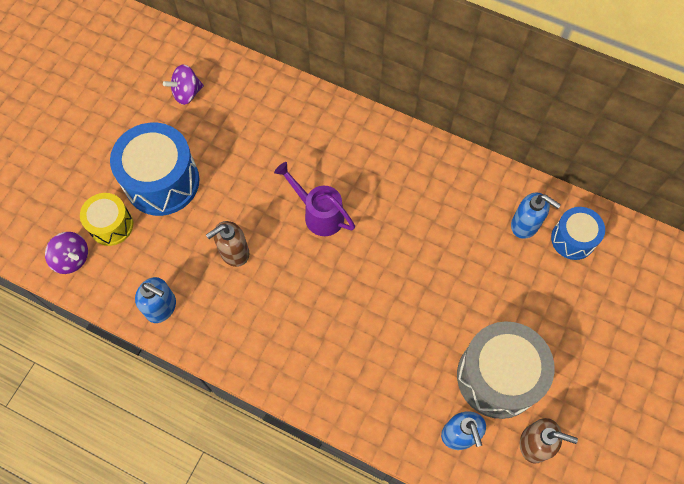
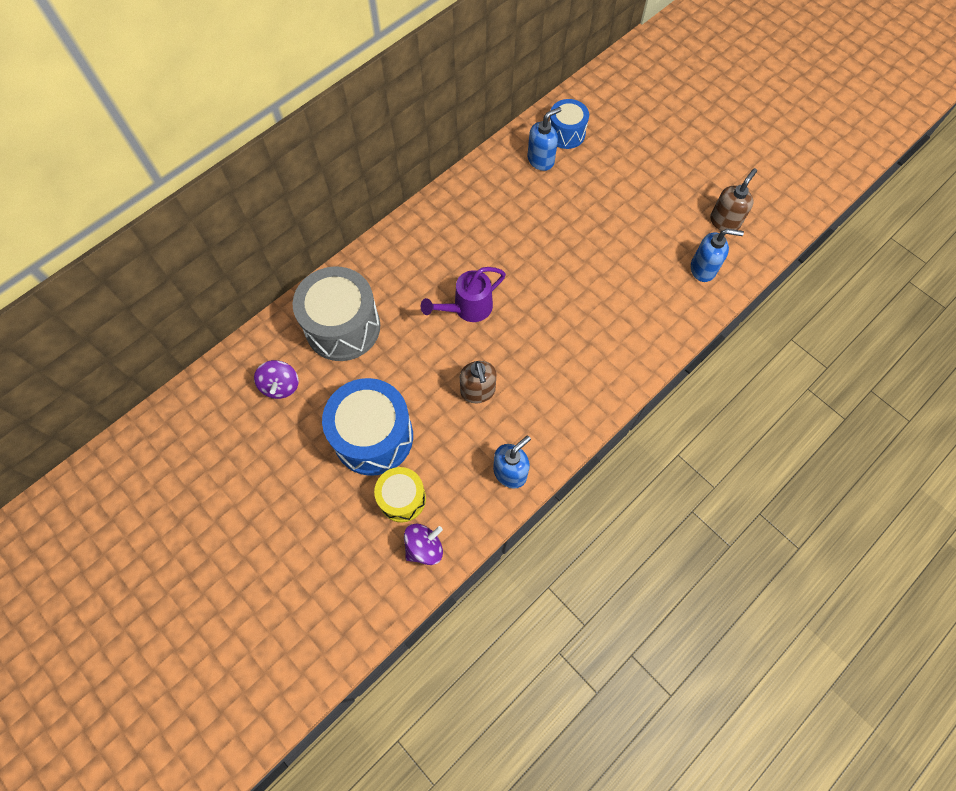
camera: 70 degrees left, 0 degrees up
grey drum [457,321,555,419] -> grey drum moved to [292,267,380,361]

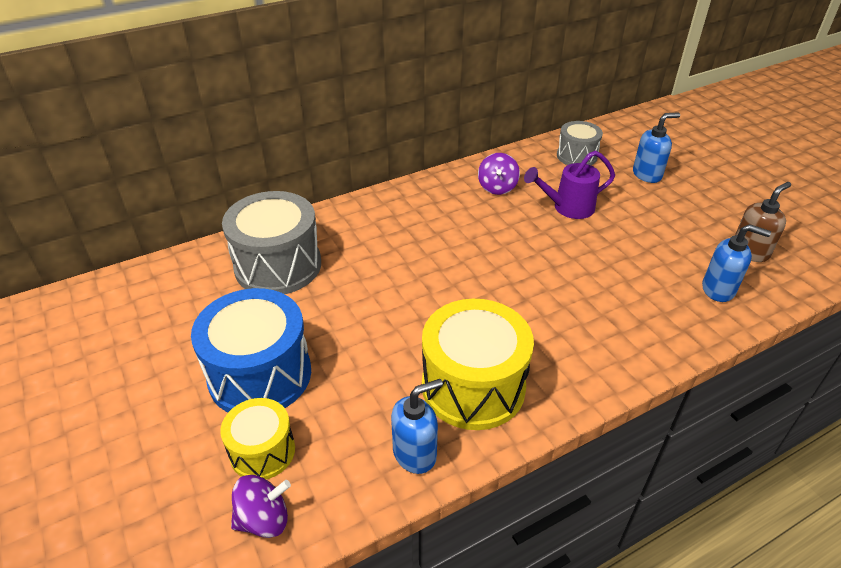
camera: 15 degrees right, 25 degrees down
purple spinning top [254,360,299,399] -> purple spinning top moved to [478,153,520,195]
purple watering can [421,267,506,322] -> purple watering can moved to [524,151,615,219]
brown soap dispenser [460,361,497,403] -> none
blue soap dispenser [527,107,561,171] -> blue soap dispenser moved to [633,112,680,183]
blue drum [549,99,589,149] -> grey drum [557,121,603,165]
none -> yellow drum [422,299,534,430]

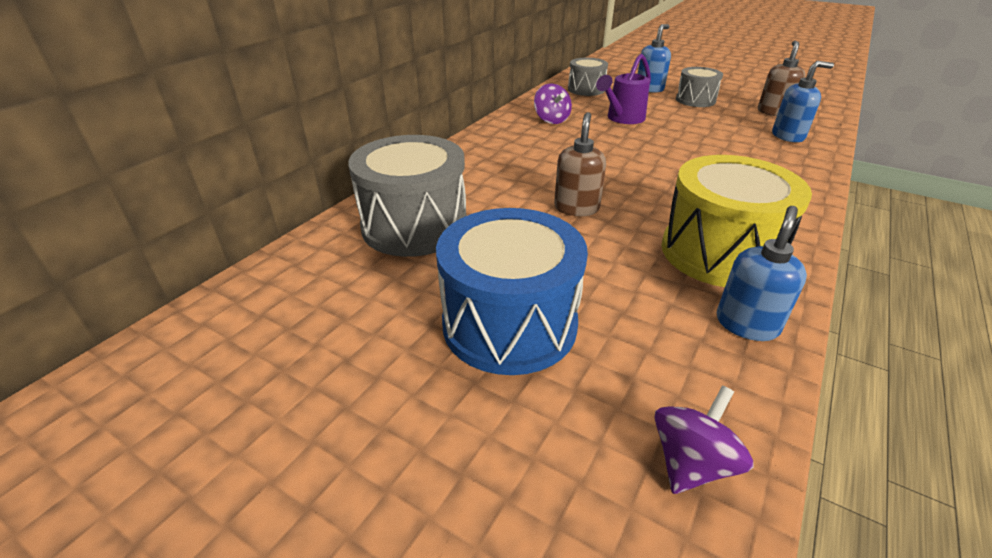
camera: 30 degrees left, 5 degrees down
yellow drum [220,398,295,479] -> none
none -> brown soap dispenser [554,112,606,216]
none -> grey drum [676,67,723,107]

